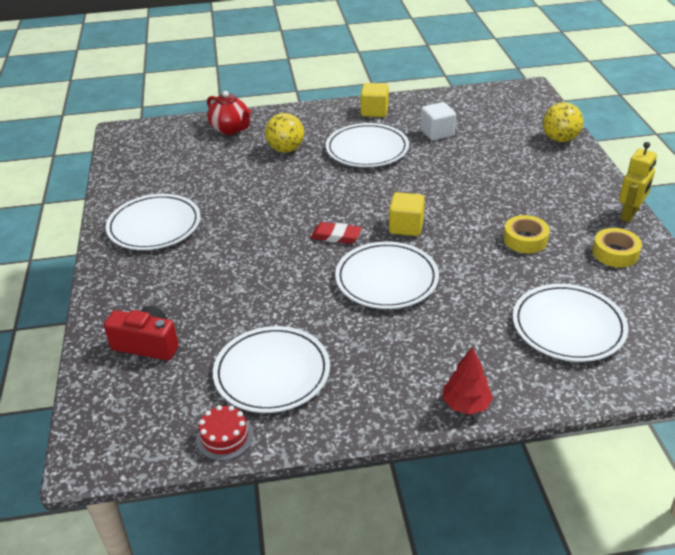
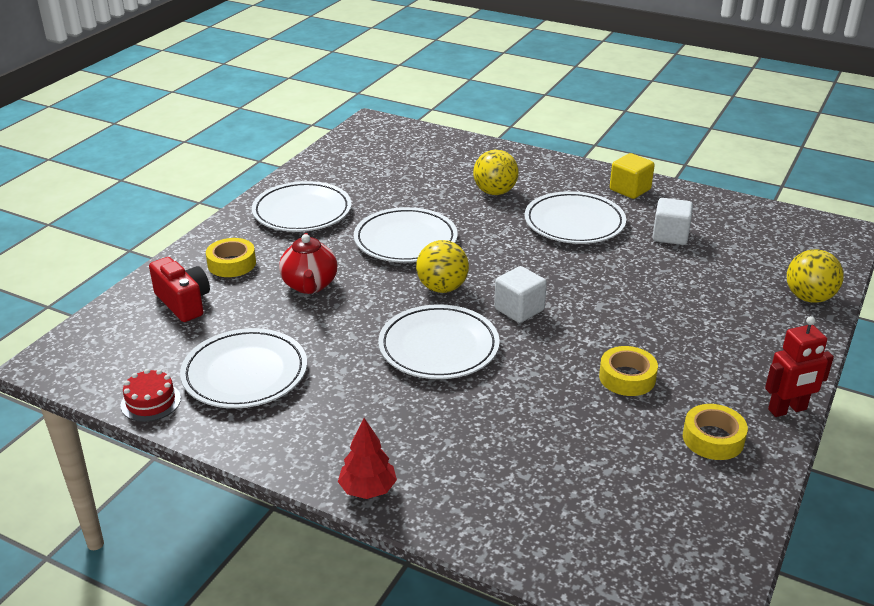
camera: 35 degrees right, 5 degrees down
red teapot [207,91,251,135] -> red teapot moved to [279,233,337,294]
red eraser [311,222,362,244] -> yellow ball [416,240,469,293]
yellow cube [389,192,425,236] -> white cube [494,266,547,323]
white plate [513,284,628,362] -> white plate moved to [354,207,458,263]
yellow robot [619,142,657,222] -> red robot [765,316,834,417]
none -> yellow tape [206,238,256,277]

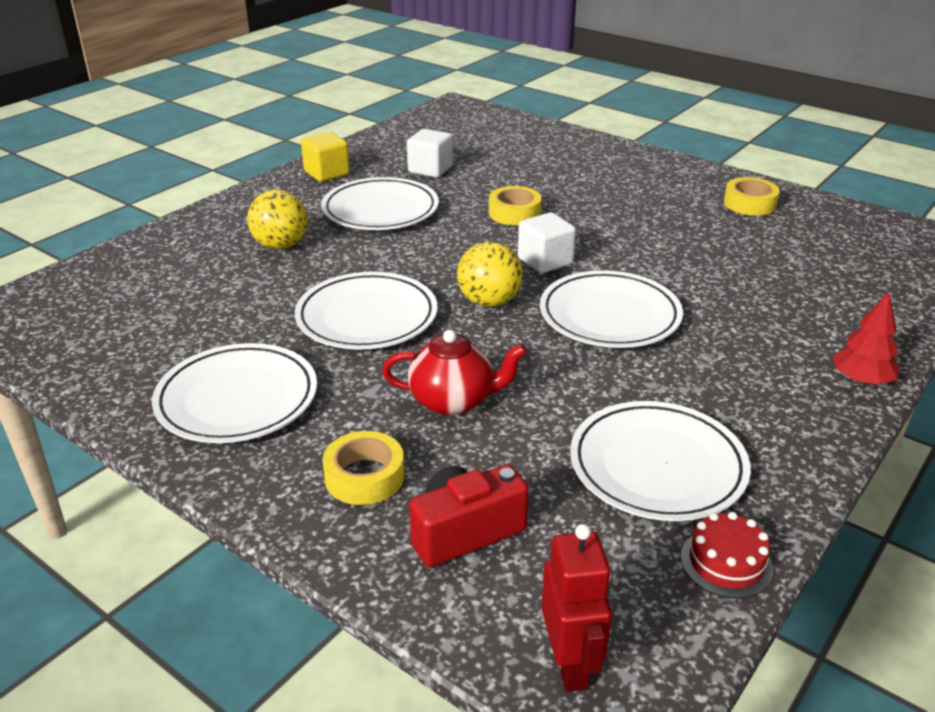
camera: 80 degrees left, 0 degrees up
yellow tape [599,346,658,396] -> yellow tape moved to [489,186,542,225]
red robot [765,316,834,417] -> red robot moved to [541,524,612,692]
yellow ball [787,249,844,303] -> none

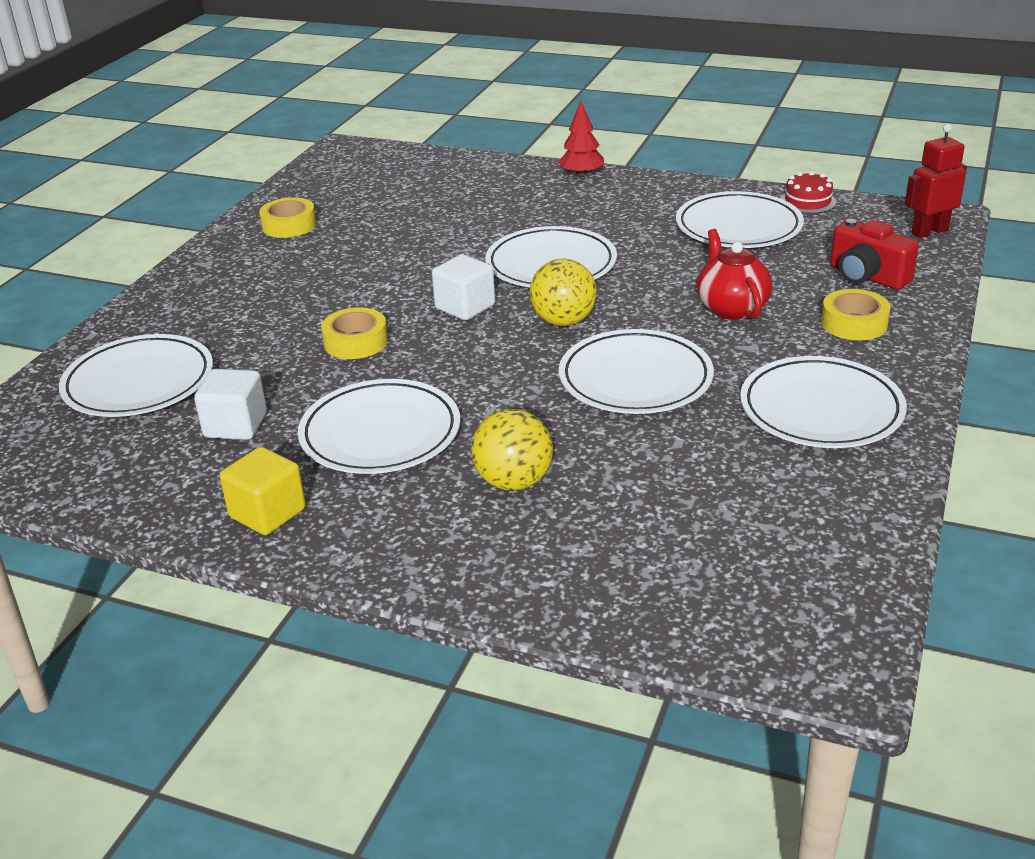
camera: 105 degrees left, 0 degrees up
none -> white plate [59,334,213,417]

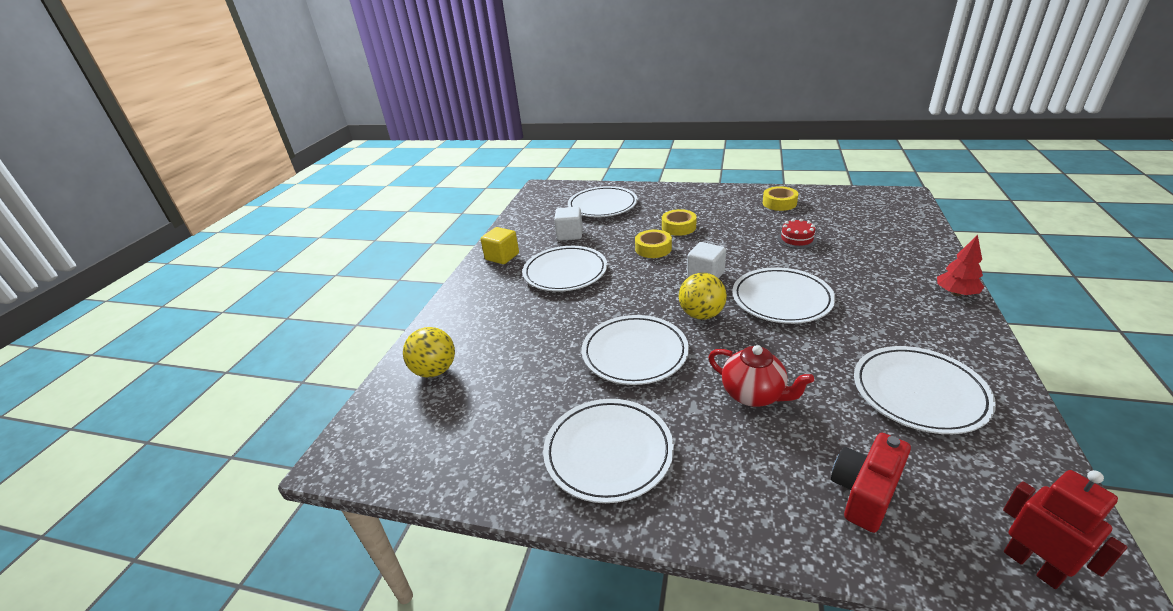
camera: 85 degrees right, 0 degrees up
yellow ball [471,409,553,491] -> yellow ball moved to [403,327,455,377]
red teapot [697,229,772,320] -> red teapot turned 60 degrees clockwise [708,345,814,407]
red cake [780,171,836,214] -> red cake moved to [777,219,817,249]
yellow tape [821,289,891,340] -> yellow tape moved to [662,209,697,236]

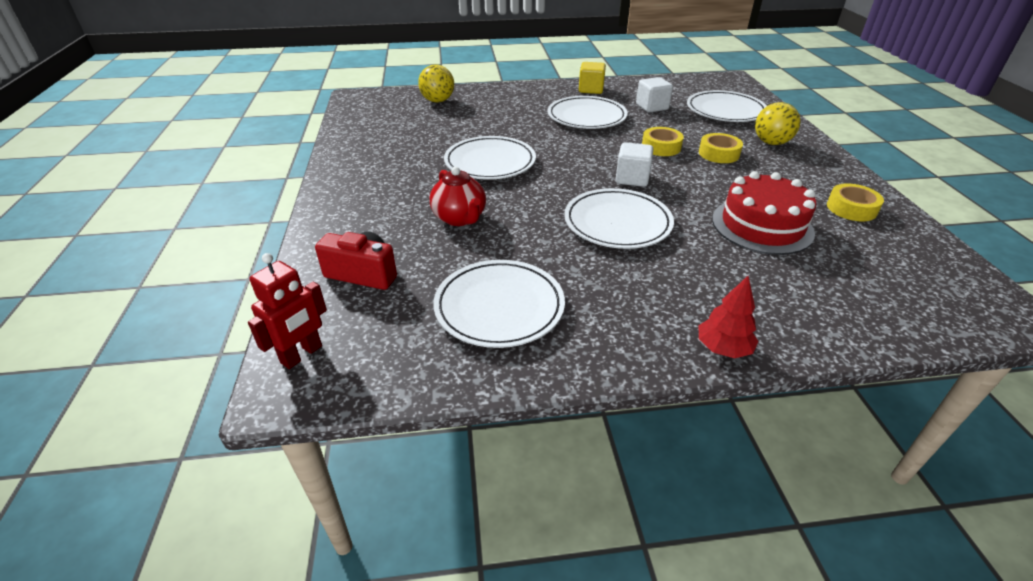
camera: 65 degrees right, 5 degrees up
white plate [543,399,674,503] -> none
yellow ball [679,273,727,319] -> yellow ball moved to [755,102,801,145]
red teapot [708,345,814,407] -> red teapot turned 45 degrees counterclockwise [430,167,486,226]
red cake [777,219,817,249] -> red cake [712,171,816,255], size x1.98

